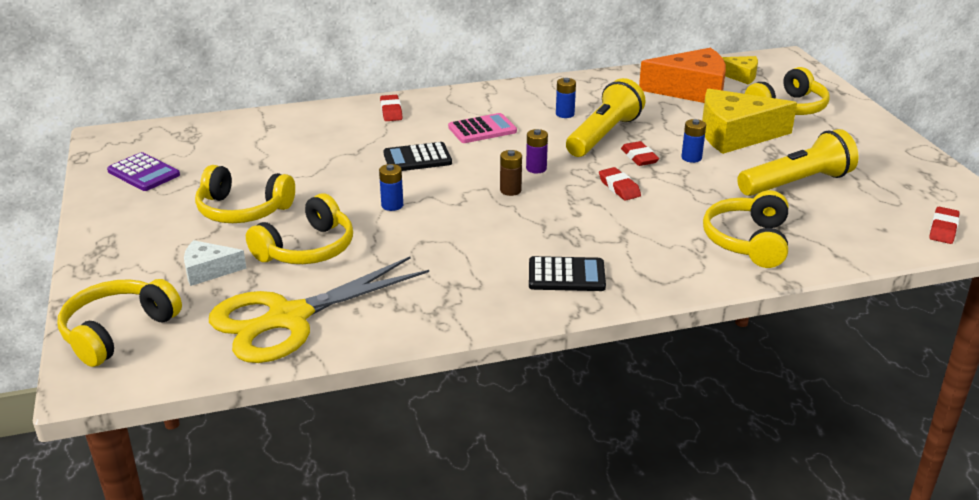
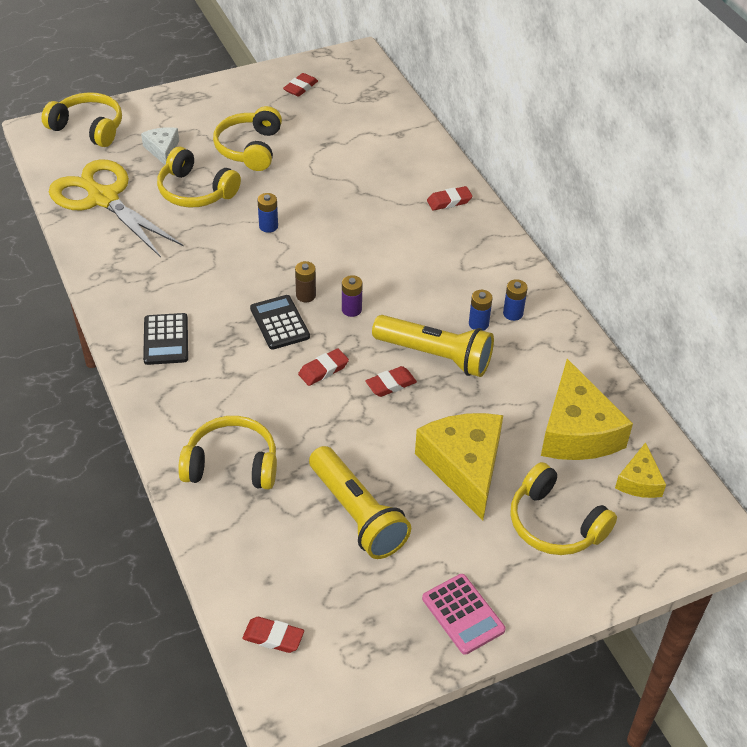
camera: 80 degrees right, 15 degrees up
purple calculator [107,152,180,191] -> red eraser [283,73,318,97]
black calculator [383,142,452,171] -> black calculator moved to [250,295,310,350]
pink calculator [448,113,517,143] -> pink calculator moved to [422,574,506,655]
orange cheese [639,48,726,103] -> yellow cheese [541,359,633,460]
blue battery [681,119,706,163] -> blue battery moved to [503,279,528,321]

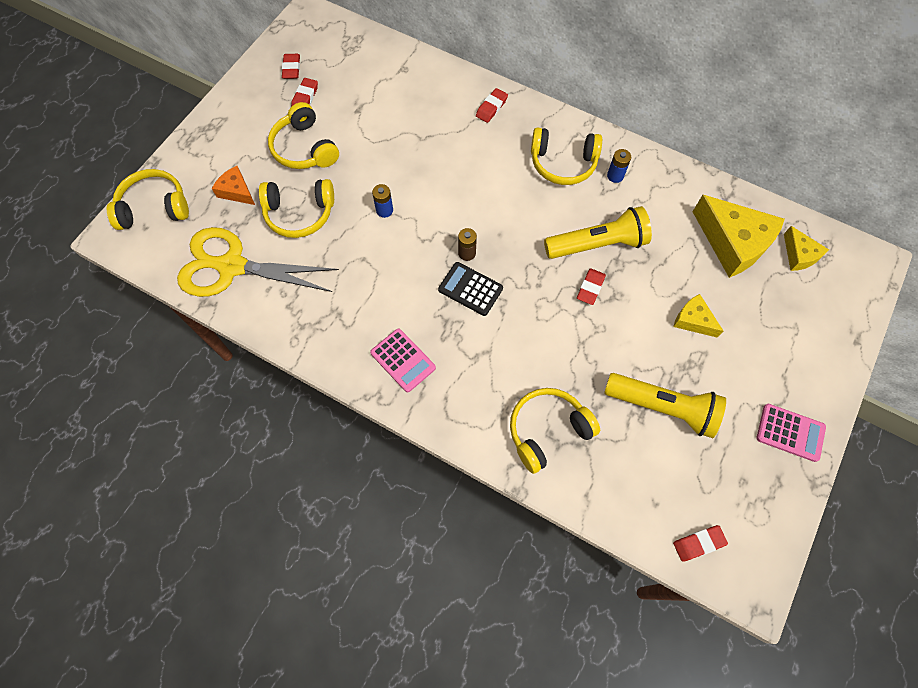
camera: 35 degrees left, 20 degrees up
white cheese [141,127,179,165] -> orange cheese [212,166,255,205]
black calculator [143,313,188,365] -> pink calculator [370,328,436,392]
red eraser [298,349,349,386] -> red eraser moved to [291,78,318,107]
purple battery [342,275,363,317] -> none
yellow cheese [415,413,503,521] -> yellow cheese [673,294,723,338], size x0.52
blue battery [469,290,493,330] -> none
yellow headphones [510,462,617,555] -> yellow headphones moved to [531,127,602,185]

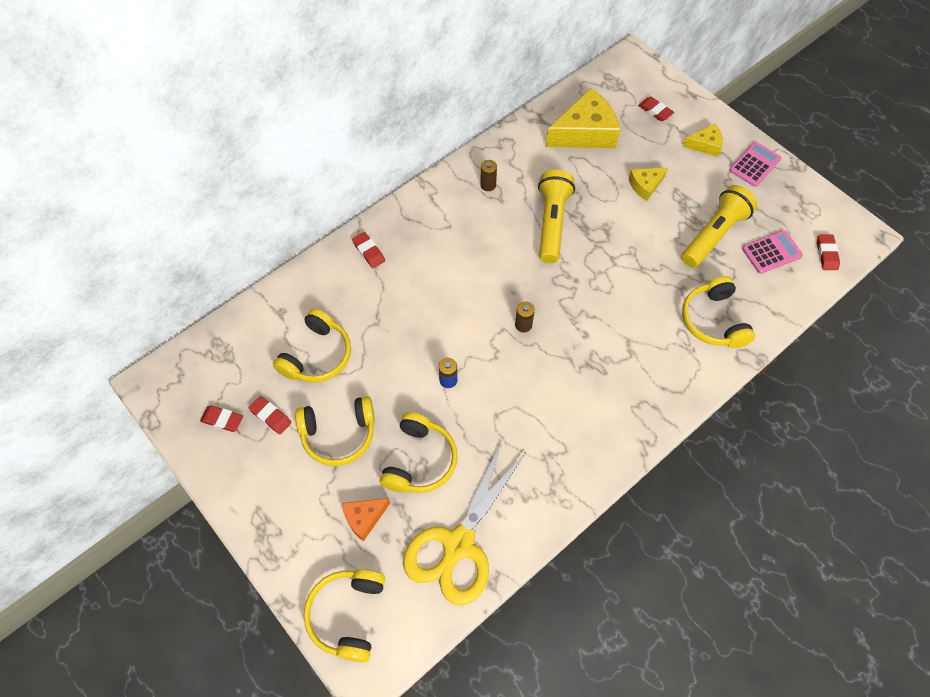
camera: 70 degrees left, 5 degrees down
pink calculator [370,328,436,392] -> pink calculator moved to [742,230,803,274]
black calculator [438,262,503,316] -> none
yellow headphones [531,127,602,185] -> yellow headphones moved to [273,308,351,383]
red eraser [577,268,606,305] -> red eraser moved to [638,97,674,121]
blue battery [607,149,631,183] -> brown battery [480,160,497,191]
yellow cheese [784,226,829,271] -> yellow cheese moved to [682,124,723,157]

